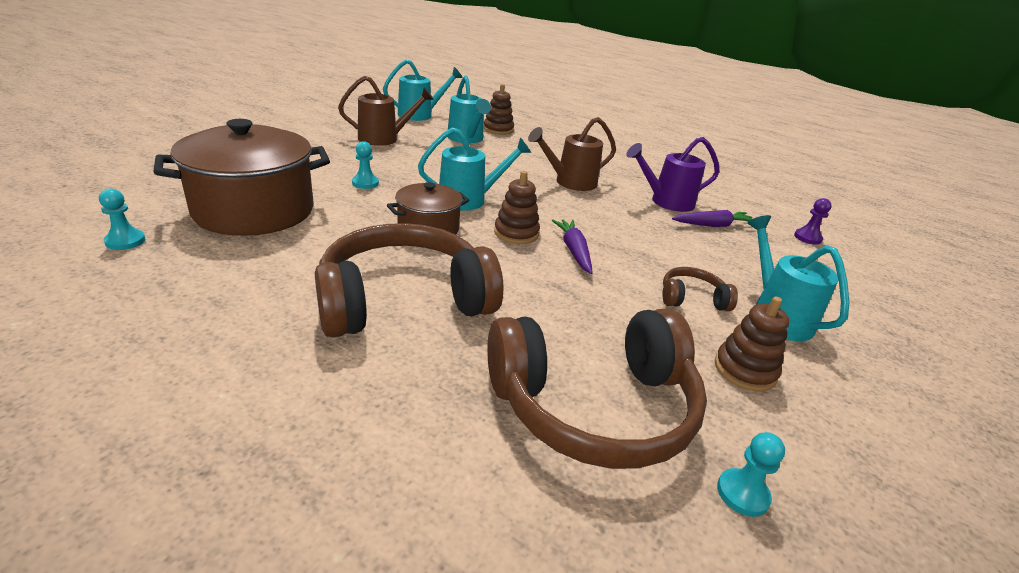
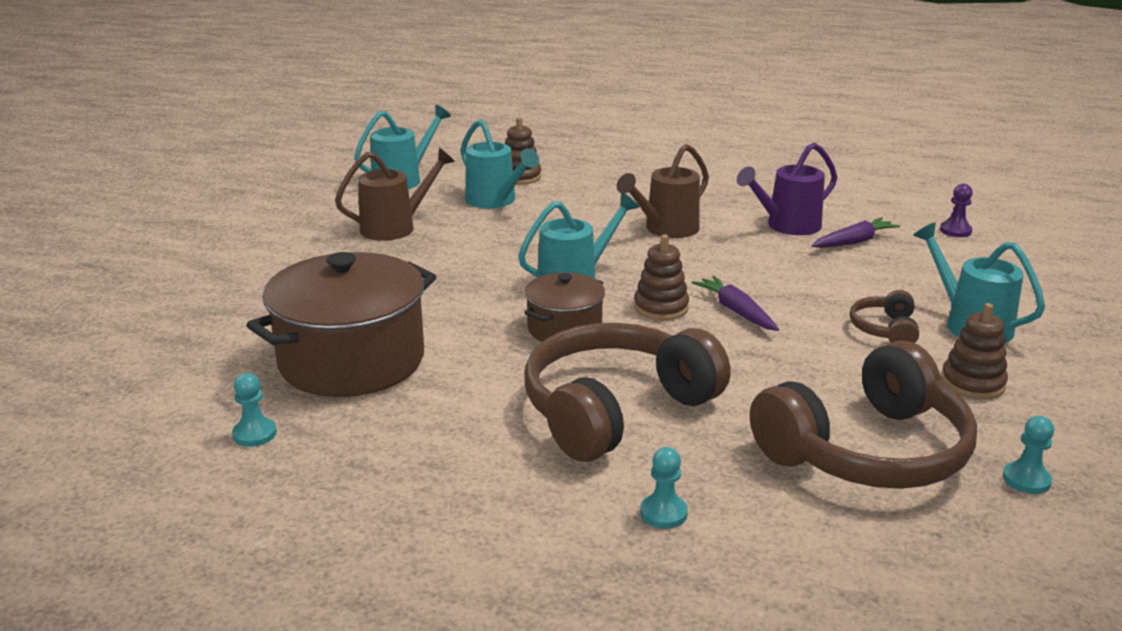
camera: 15 degrees left, 5 degrees down
turquoise pawn [352,141,379,189] -> turquoise pawn moved to [640,447,688,529]
brown headphones [662,267,738,311] -> brown headphones turned 60 degrees counterclockwise [849,290,919,343]

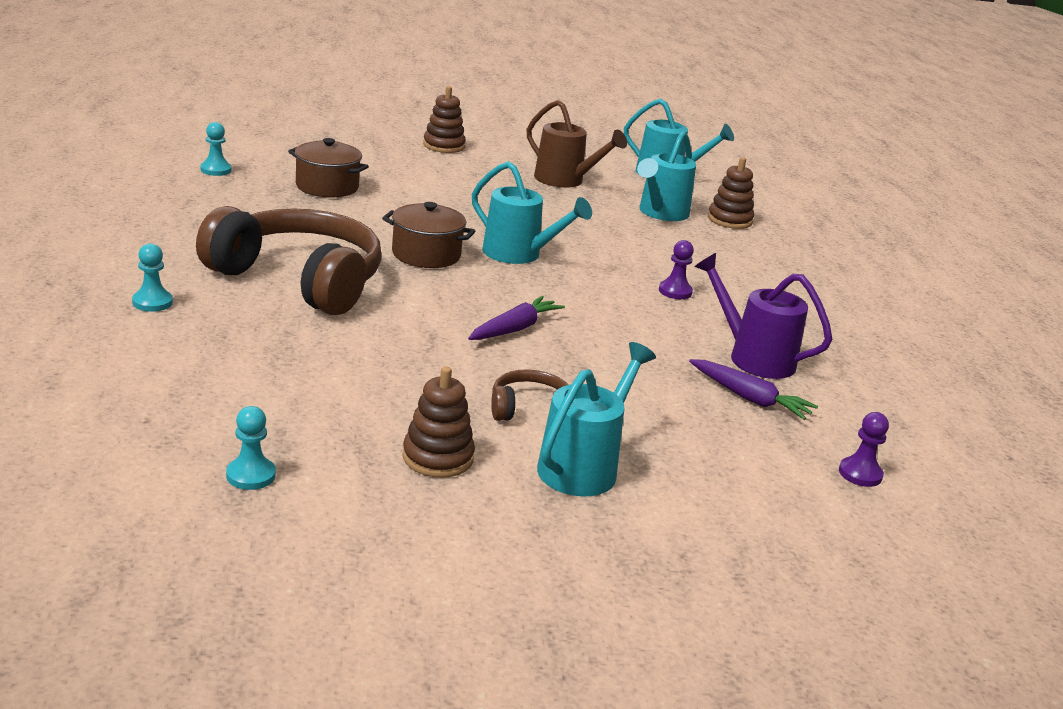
camera: 65 degrees right, 0 degrees up
brown pot [246,252,437,397] -> brown pot [288,138,369,197], size x0.54
brown watering can [617,144,709,238] -> purple pawn [659,240,694,299]
brown stacking toy [634,235,689,320] -> brown stacking toy moved to [423,86,466,153]
brown headphones [750,340,977,489] -> none

